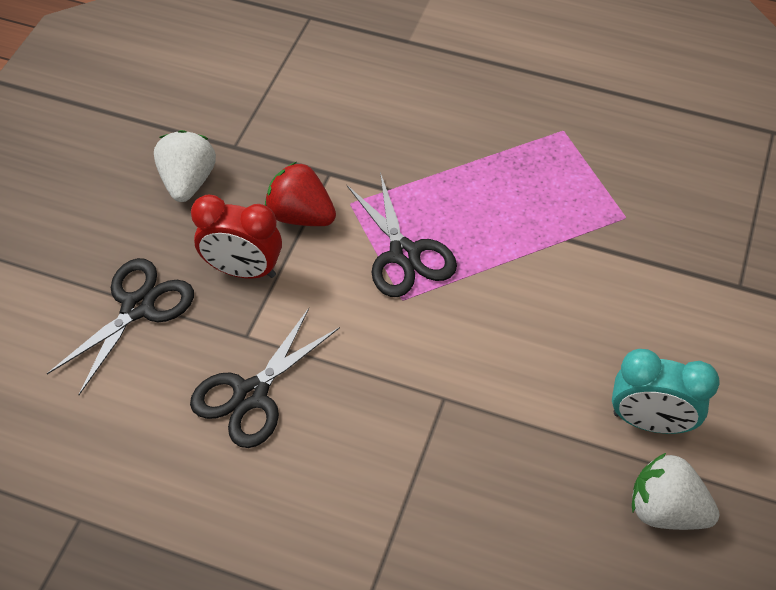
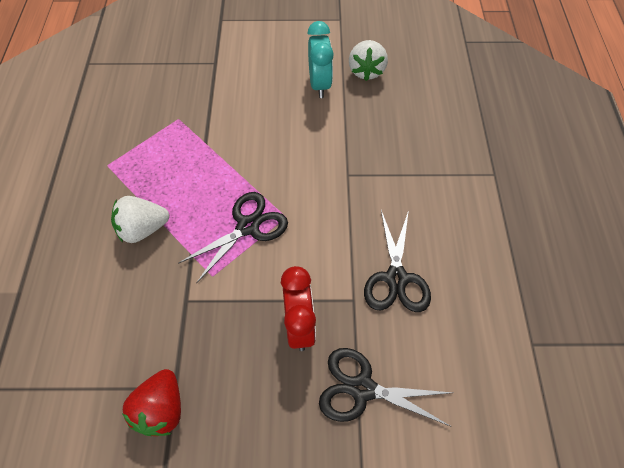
camera: 110 degrees left, 5 degrees up
white strawberry [154,130,216,202] -> white strawberry moved to [111,196,169,243]
black scissors [190,308,340,448] -> black scissors turned 75 degrees clockwise [364,210,431,312]
red strawberry [265,162,336,226] -> red strawberry moved to [123,369,181,436]

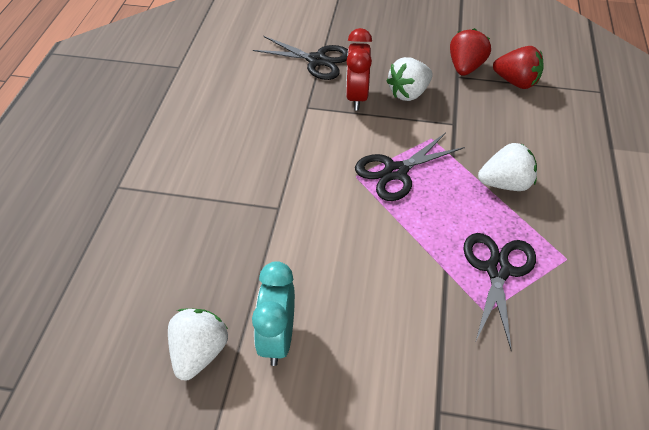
camera: 170 degrees left, 10 degrees down
black scissors [364,210,431,312] -> black scissors moved to [463,233,536,351]
none -> white strawberry [386,57,433,101]
none -> red strawberry [493,46,544,89]

